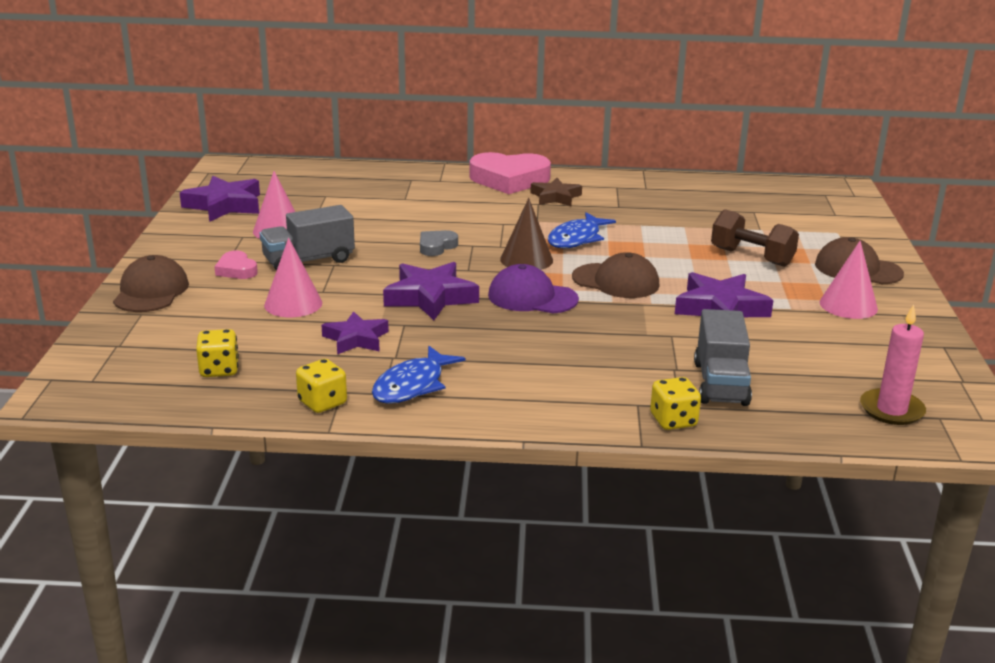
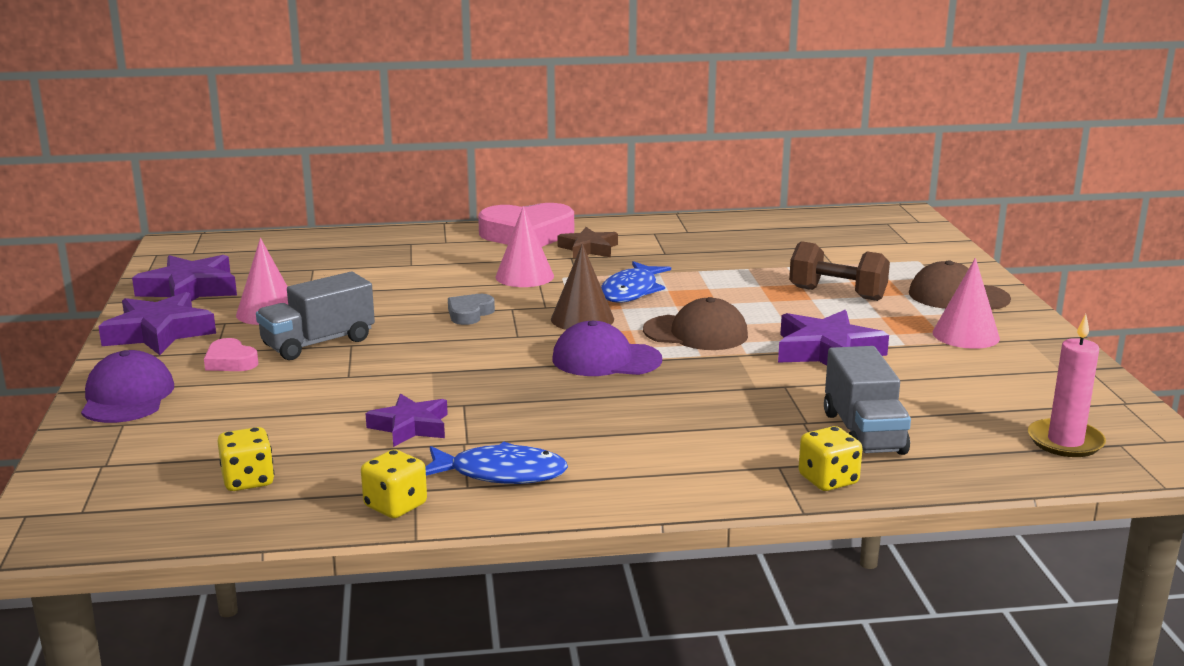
camera: 10 degrees left, 5 degrees down
brown cap [113,255,189,312] -> purple cap [81,350,174,423]
pink cone [264,238,322,317] -> pink cone moved to [495,206,554,287]
blue fish [372,346,466,404] -> blue fish turned 105 degrees counterclockwise [425,442,568,484]
purple star [383,262,479,320] -> purple star moved to [98,292,216,355]

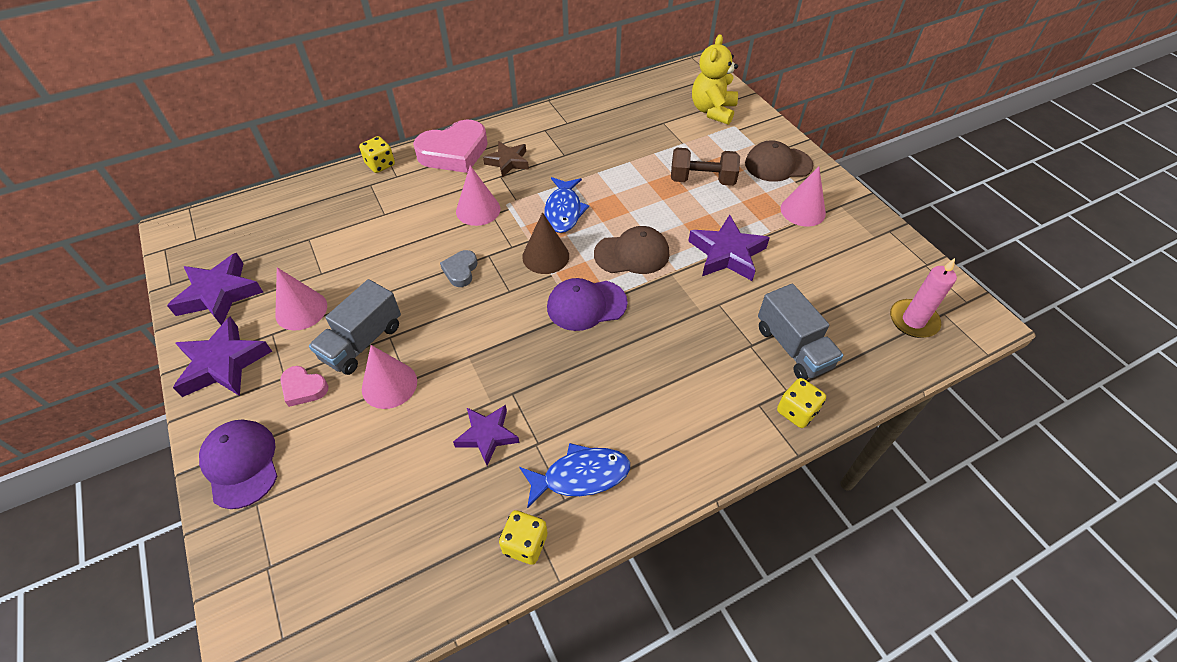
camera: 20 degrees left, 30 degrees up
yellow dice [217,427,275,491] -> yellow dice moved to [359,136,395,173]
none -> pink cone [362,345,417,409]
none -> yellow teddy bear [692,34,738,125]

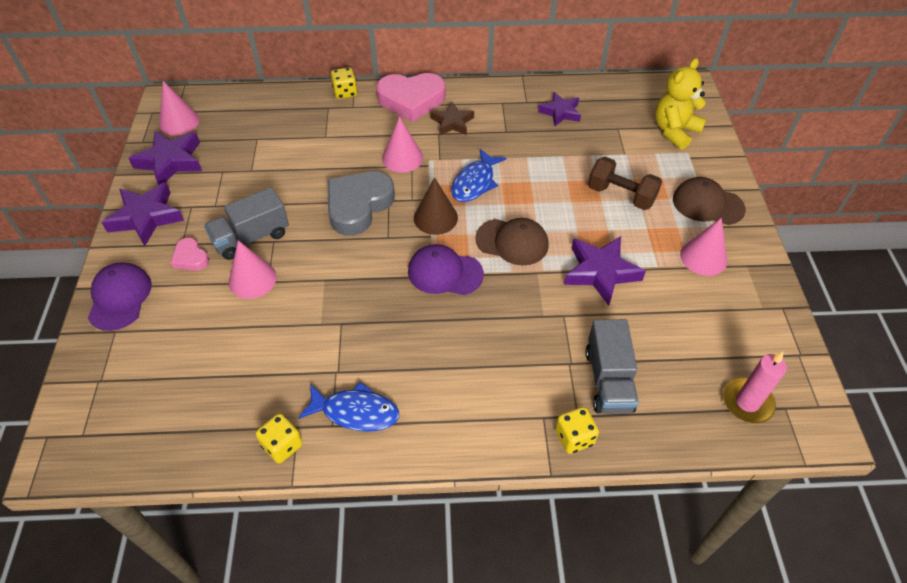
camera: 25 degrees right, 0 degrees up
pink cone [275,267,327,330] -> pink cone moved to [159,81,200,136]
grey heart [440,250,477,287] -> grey heart [328,171,395,236], size x2.04
purple star [453,405,519,466] -> purple star moved to [538,92,581,126]

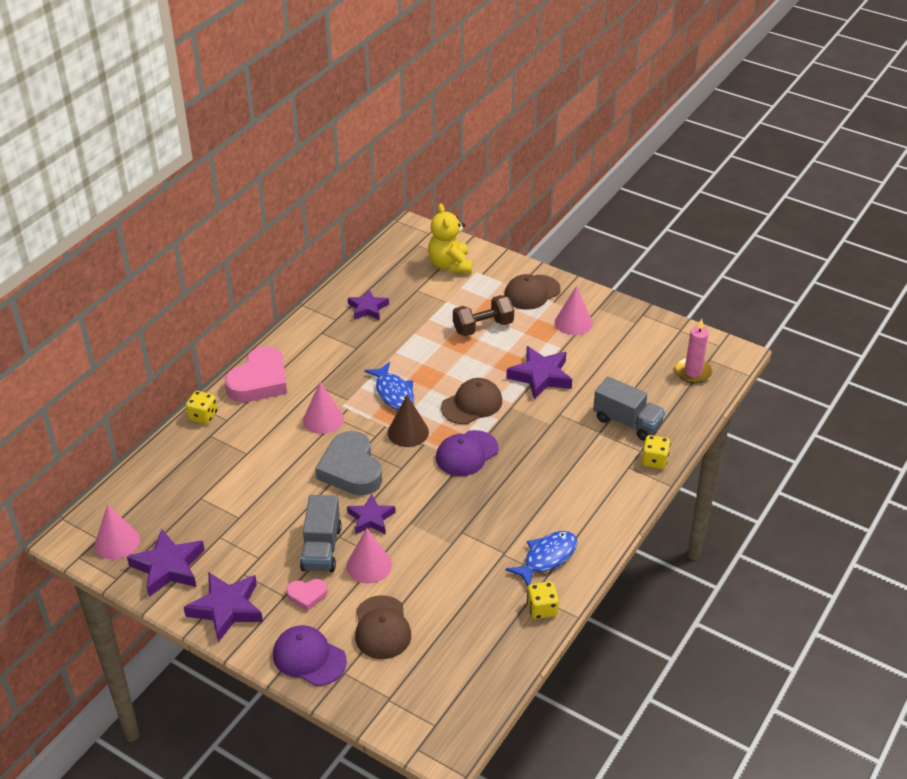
camera: 55 degrees left, 10 degrees down
brown star [431,102,474,136] -> none
none -> purple star [347,494,396,534]
none -> brown cap [355,595,411,659]

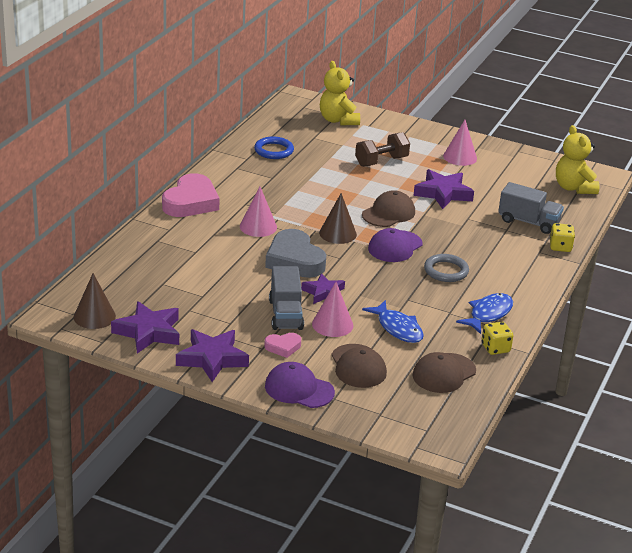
camera: 10 degrees left, 10 degrees down
pink cone [95,505,140,560] -> brown cone [73,273,116,329]
yellow dice [186,391,217,424] -> none
purple star [348,289,389,320] -> blue ring [254,137,294,159]
blue fish [364,362,414,410] -> blue fish moved to [362,300,424,343]
brown cap [504,274,561,310] -> brown cap moved to [413,352,476,393]
pink candle [675,319,713,384] -> yellow teddy bear [556,125,600,194]
none -> grey ring [424,254,469,282]

